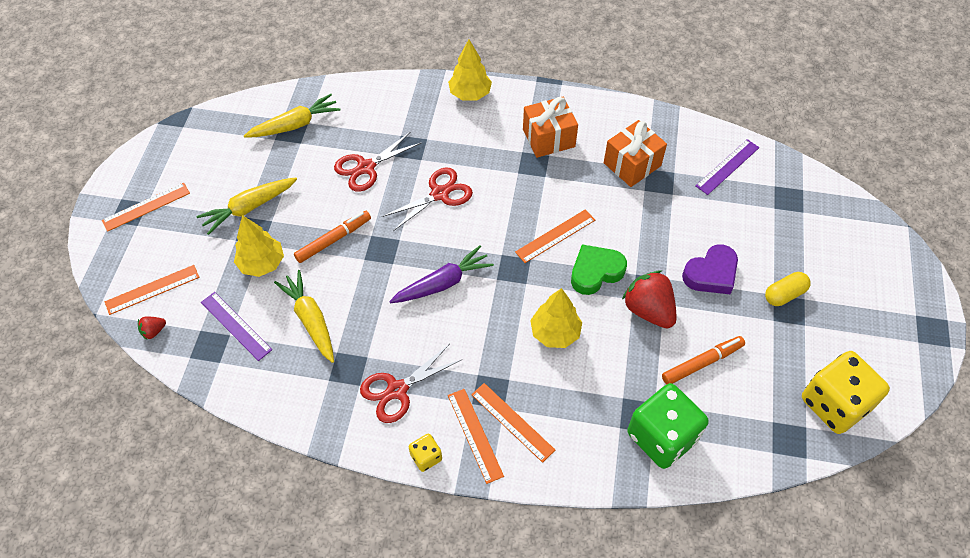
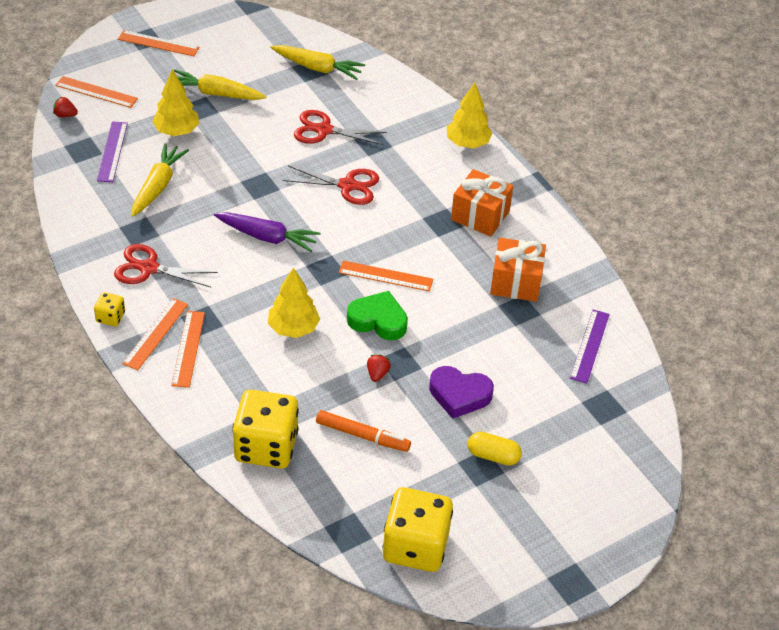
camera: 45 degrees right, 10 degrees down
orange marker [294,211,371,263] -> none
red strawberry [622,270,676,328] -> red strawberry [367,354,391,382], size x0.46
green dice [627,383,709,469] -> yellow dice [232,390,299,468]
purple ruler [696,139,760,195] -> purple ruler turned 75 degrees counterclockwise [570,309,610,384]

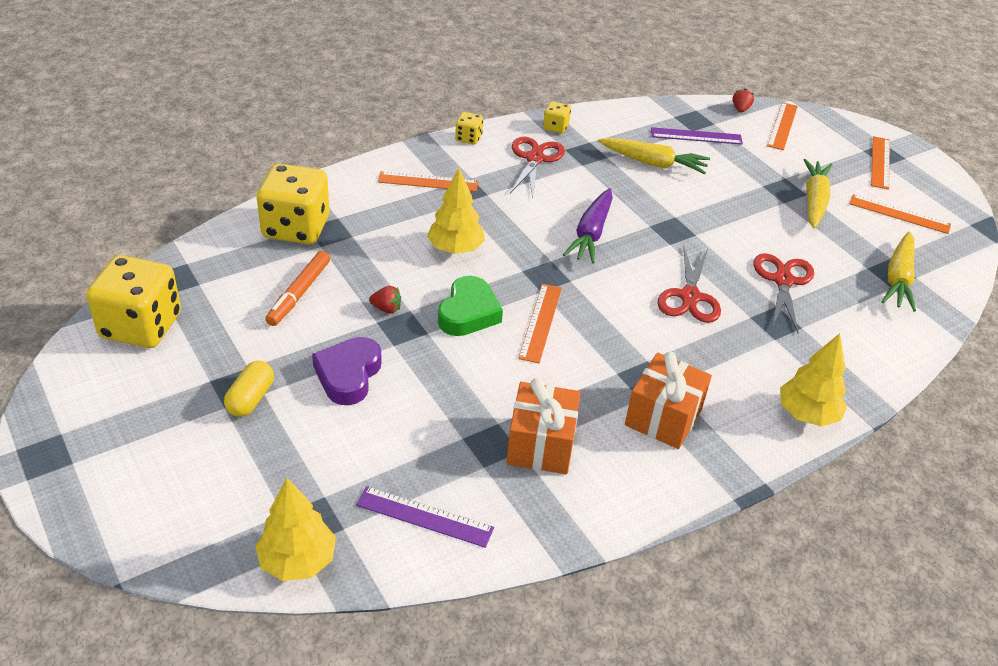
camera: 90 degrees right, 5 degrees down
orange ruler [122,298,188,370] -> orange ruler moved to [849,194,951,234]
yellow tree [152,70,199,136] -> yellow tree moved to [255,478,336,581]
none -> yellow dice [543,101,571,133]

